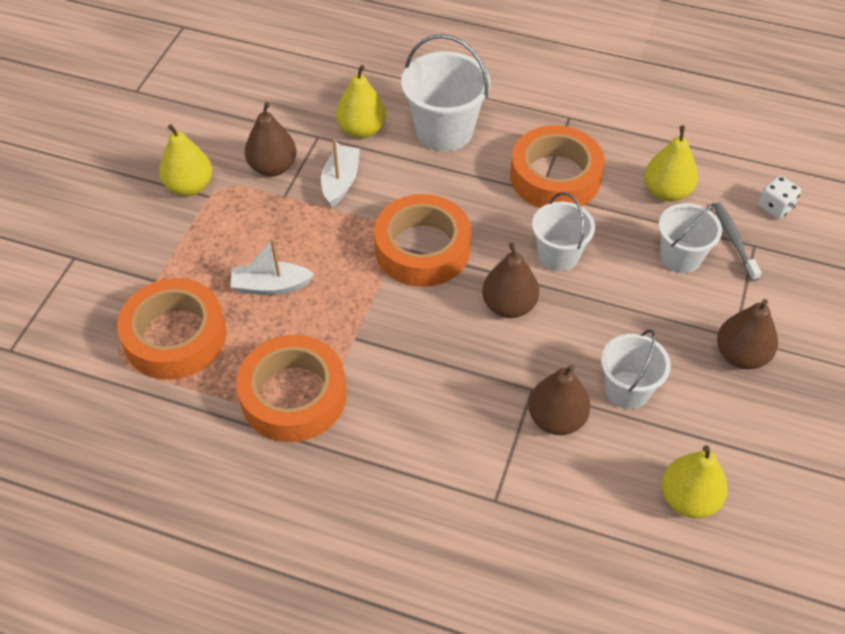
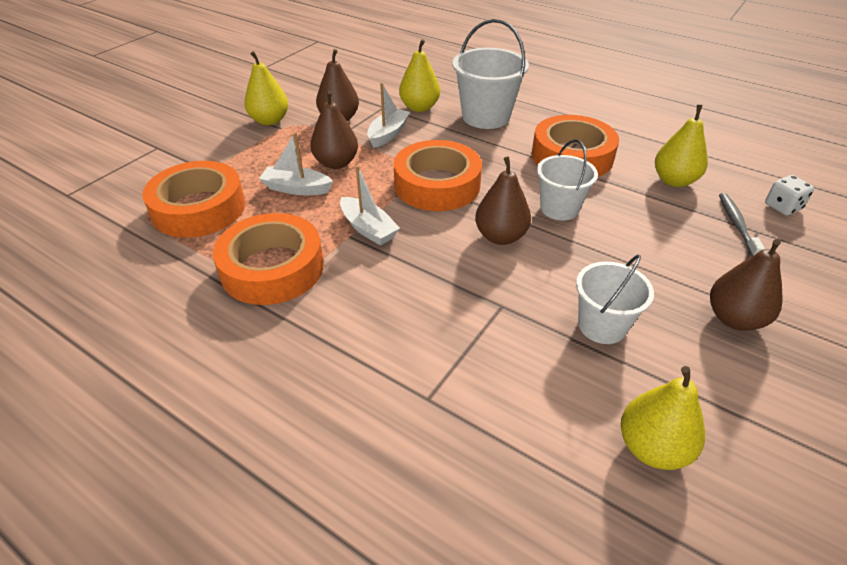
camera: 15 degrees right, 10 degrees down
brown pear [529,364,590,435] -> brown pear moved to [310,90,358,169]
white bucket [658,203,722,273] -> none
none -> white boat [340,165,400,246]

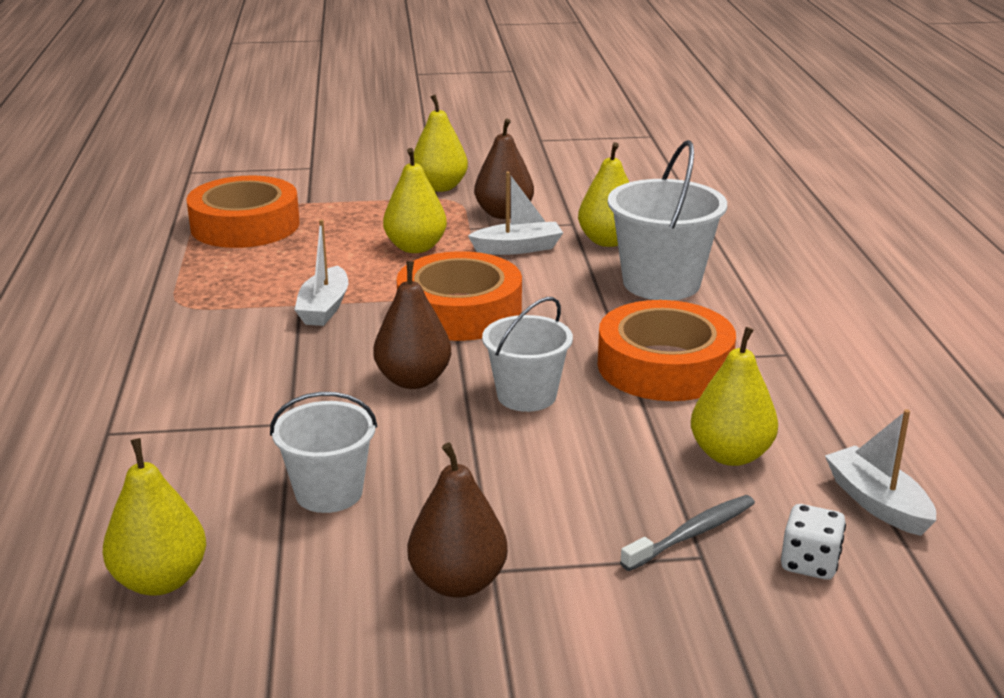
camera: 50 degrees right, 15 degrees down
orange tape [213,213,324,305] -> none
white boat [259,132,333,195] -> white boat moved to [825,409,936,536]
brown pear [310,90,358,169] -> yellow pear [383,148,447,253]

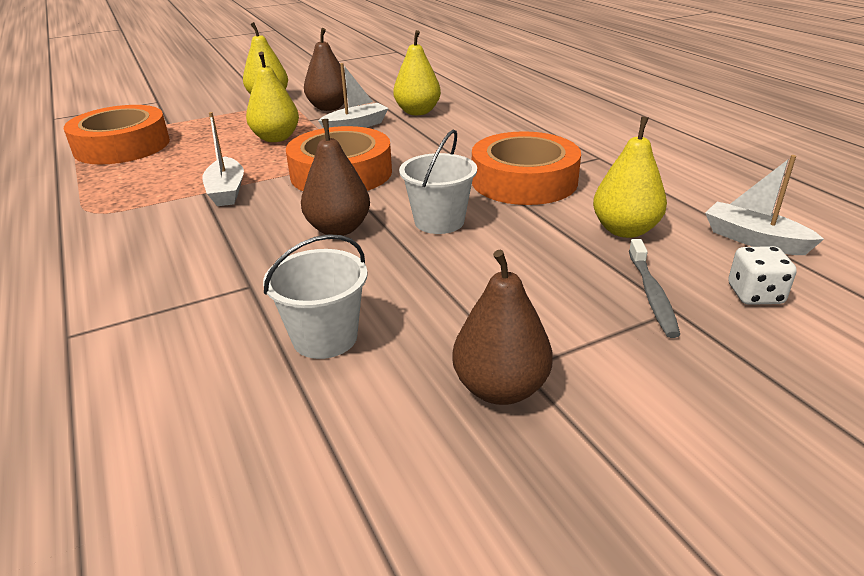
camera: 20 degrees left, 5 degrees up
yellow pear [103,438,206,596] -> none
white bucket [608,140,727,300] -> none
grey toothbrush [620,495,755,571] -> grey toothbrush turned 150 degrees clockwise [629,239,680,338]

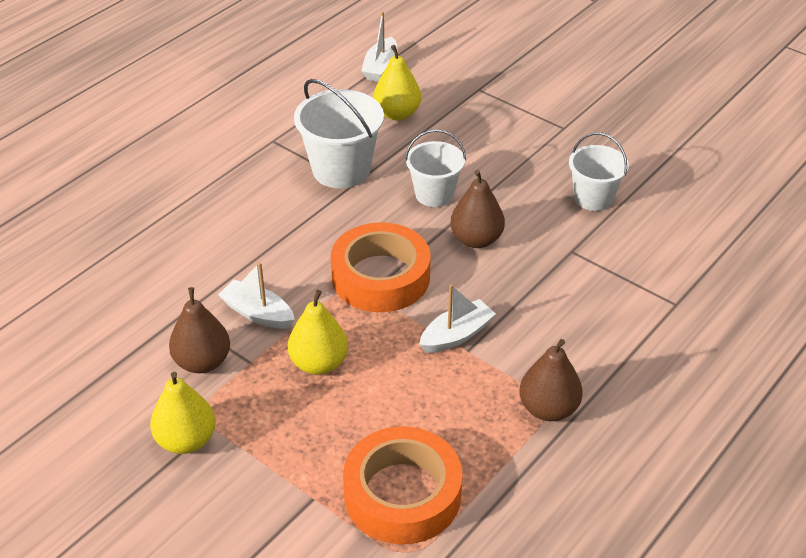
camera: 115 degrees left, 10 degrees up
yellow pear [393,30,441,115] -> none
brown pear [452,249,553,405] -> brown pear moved to [519,339,583,421]
orange tape [472,131,581,205] -> white bucket [294,79,384,188]
grey toothbrush [629,239,680,338] -> none
white dice [728,246,797,305] -> none

